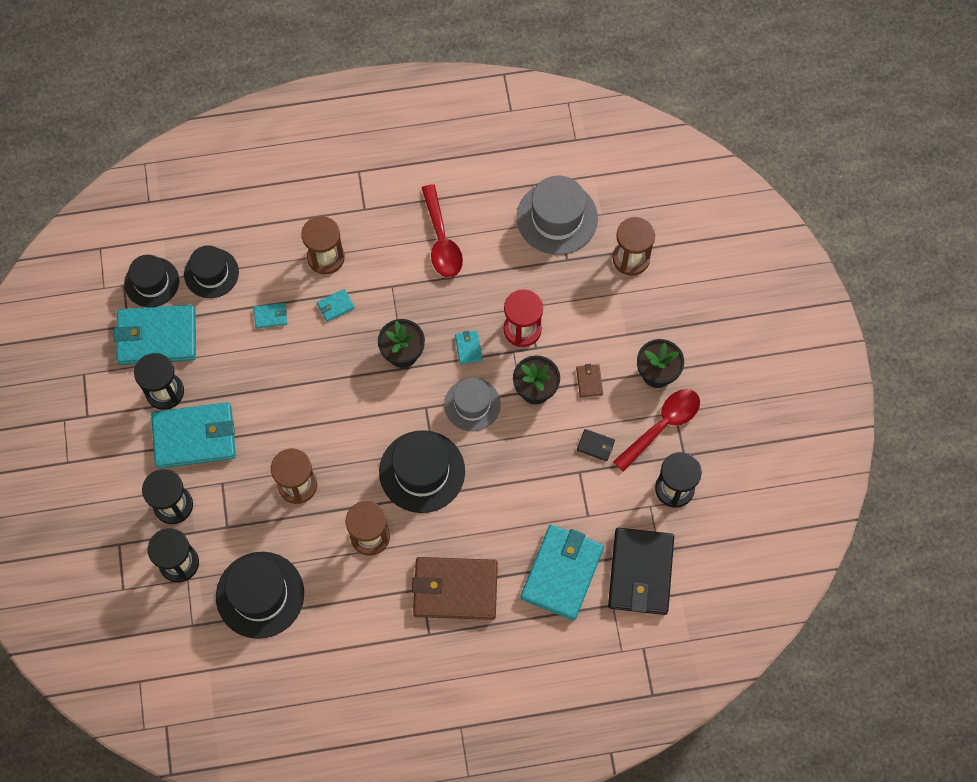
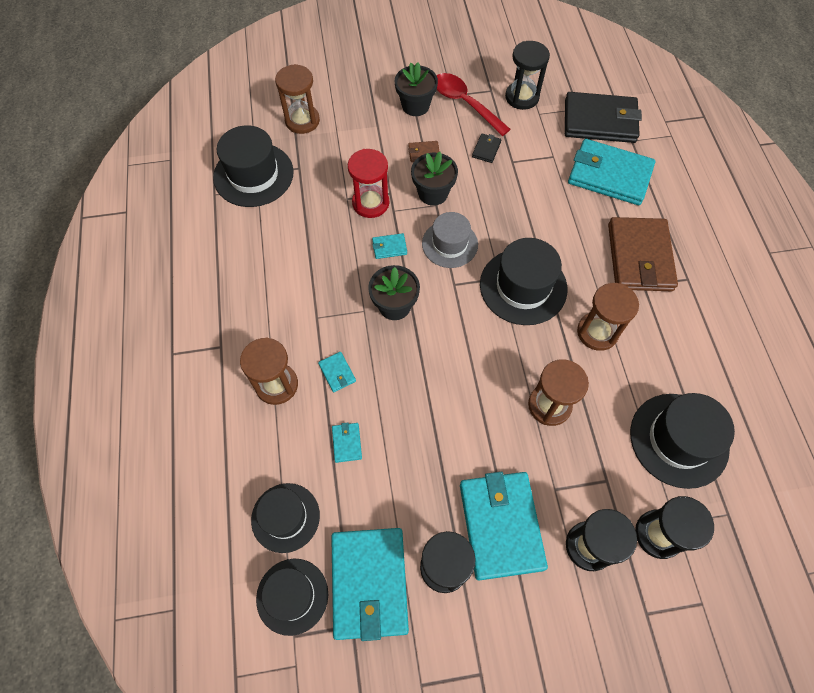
camera: 90 degrees left, 5 degrees down
red spoon [422,184,463,277] -> none
grey hat [517,176,598,255] -> black hat [213,125,294,207]

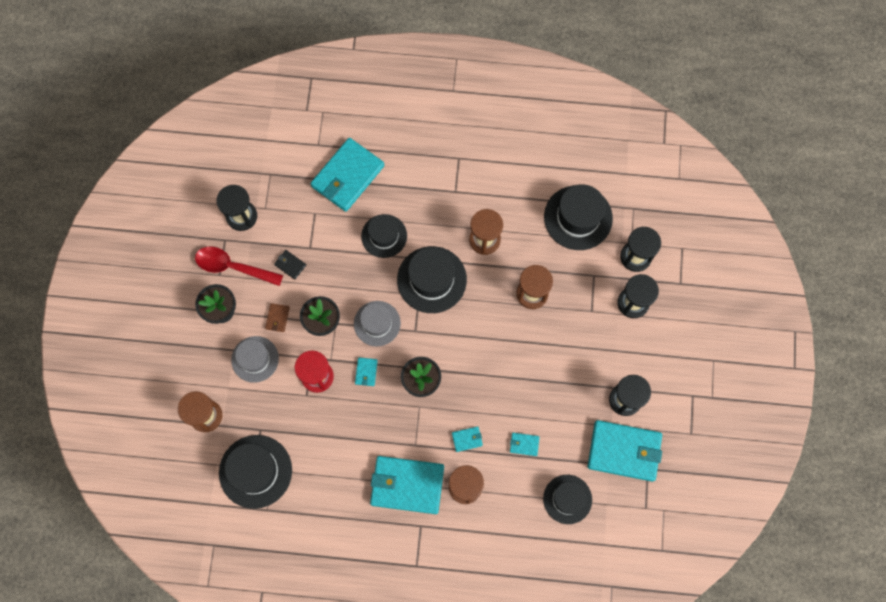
camera: 75 degrees left, 10 degrees up
black hat [256,559,328,636] -> black hat moved to [361,214,407,258]
red spoon [436,73,511,136] -> red spoon turned 45 degrees clockwise [195,246,283,286]
turquoise wallet [460,472,548,581] -> turquoise wallet moved to [370,456,444,514]
black wallet [565,92,642,143] -> none
brown wallet [608,217,678,291] -> none
none -> grey hat [231,336,279,383]

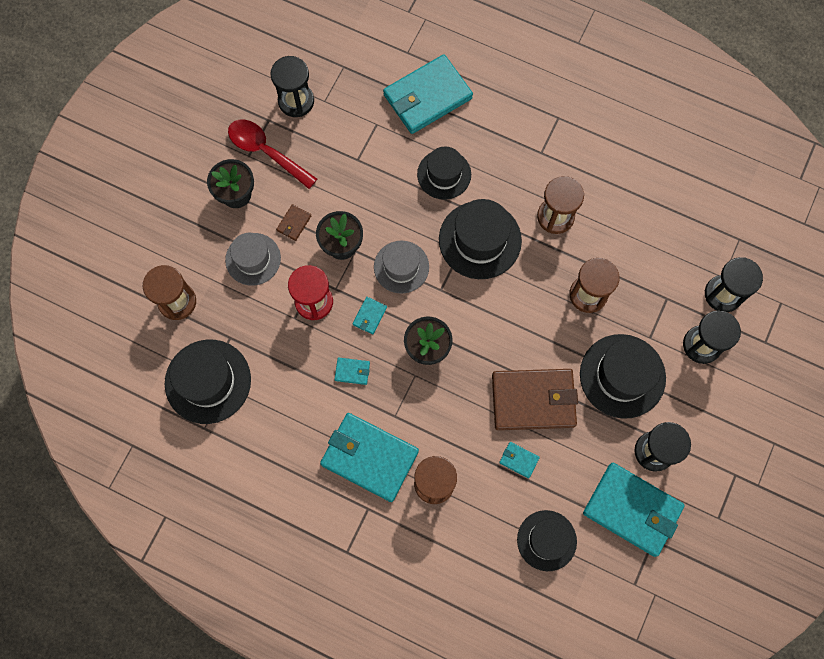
camera: 20 degrees right, 0 degrees up
black wallet [274,250,306,279] -> none
turquoise wallet [452,426,483,452] -> turquoise wallet moved to [334,358,370,385]
black hat [544,184,613,250] -> black hat moved to [580,334,666,419]
none -> brown wallet [492,369,578,430]

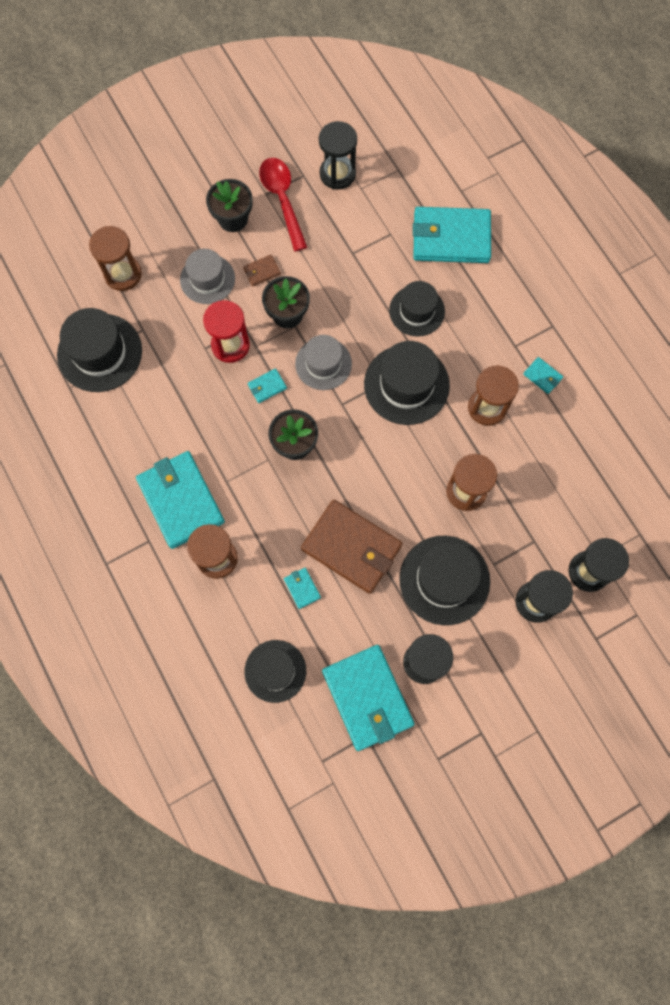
camera: 35 degrees right, 0 degrees up
turquoise wallet [334,358,370,385] -> turquoise wallet moved to [523,357,563,394]

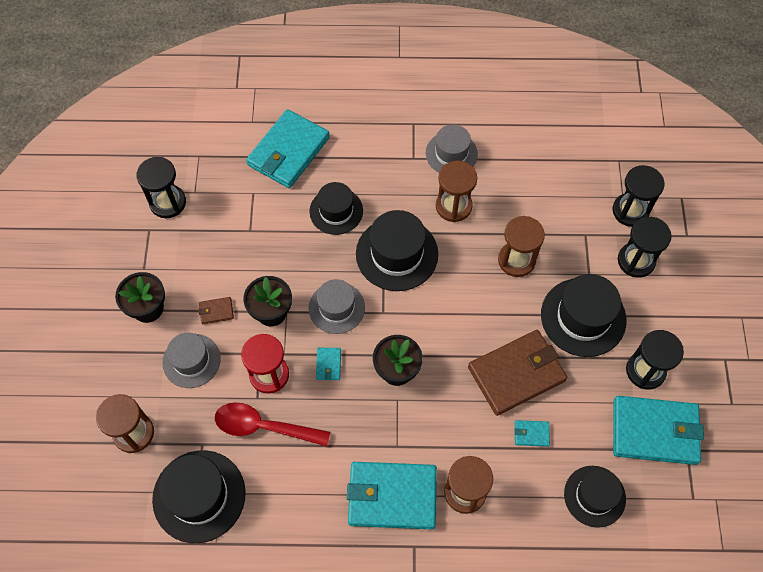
camera: 60 degrees left, 10 degrees down
brown wallet [243,255,281,286] -> brown wallet turned 75 degrees clockwise [199,297,234,324]
red spoon [259,158,307,251] -> red spoon moved to [215,402,330,446]
turquoise wallet [523,357,563,394] -> grey hat [426,124,478,173]

